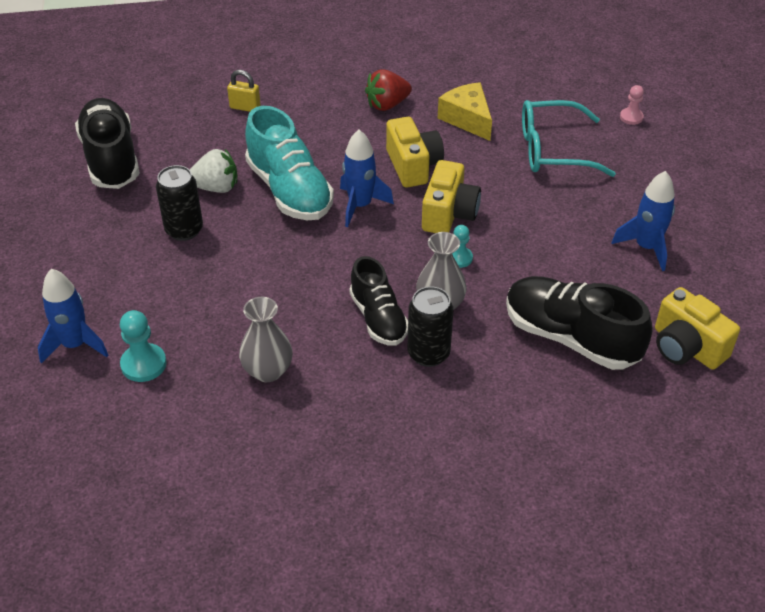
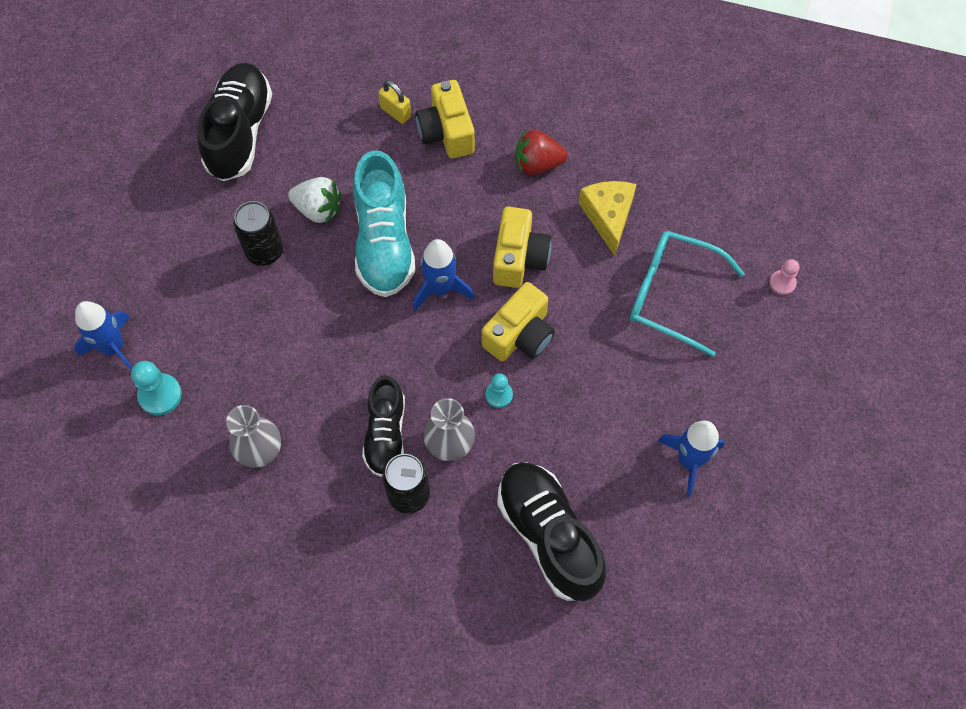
camera: 25 degrees right, 20 degrees up
yellow camera [655,287,740,369] -> yellow camera moved to [415,80,475,158]

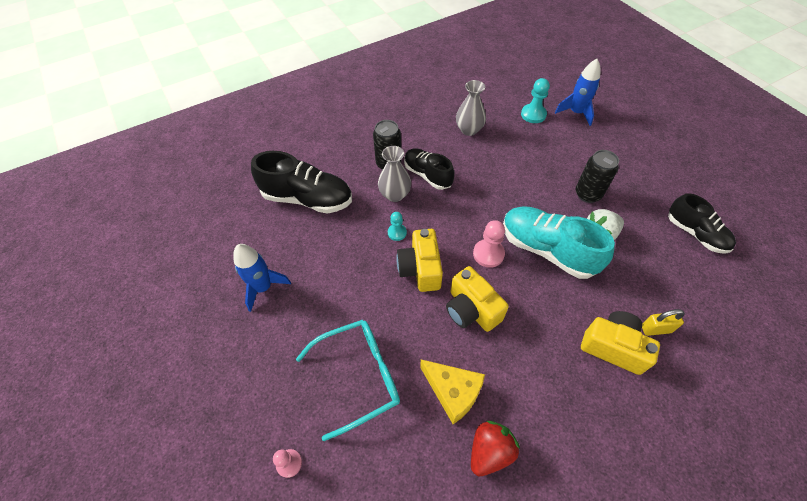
camera: 135 degrees right, 10 degrees down
black shoe [197,63,272,181] -> black shoe [668,193,736,254], size x0.65
blue rocket [413,239,474,311] -> pink pawn [473,220,505,268]
red strawberry [515,130,568,175] -> red strawberry moved to [471,421,520,476]

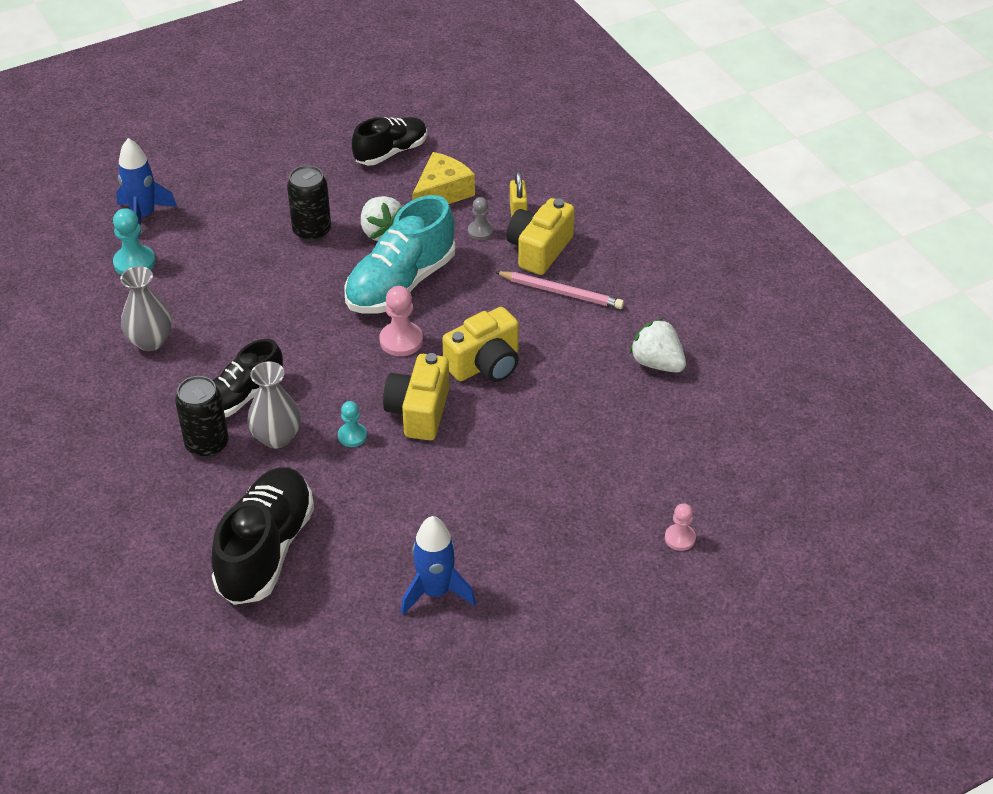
camera: 90 degrees left, 10 degrees down
turquoise glasses [296,320,400,441] -> none
yellow camera [396,229,443,292] -> yellow camera turned 105 degrees clockwise [383,353,450,440]
yellow cheese [420,359,485,424] -> yellow cheese moved to [412,152,475,204]
red strawberry [471,421,520,476] -> white strawberry [630,318,686,373]
none -> grey pawn [468,197,494,240]
none -> pink pencil [495,271,624,309]

